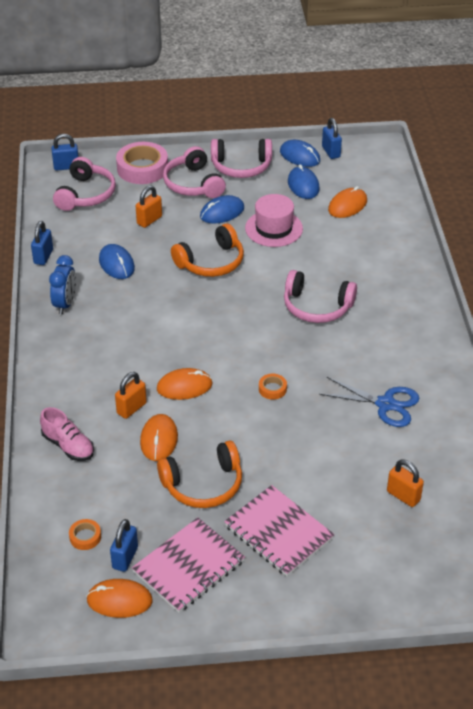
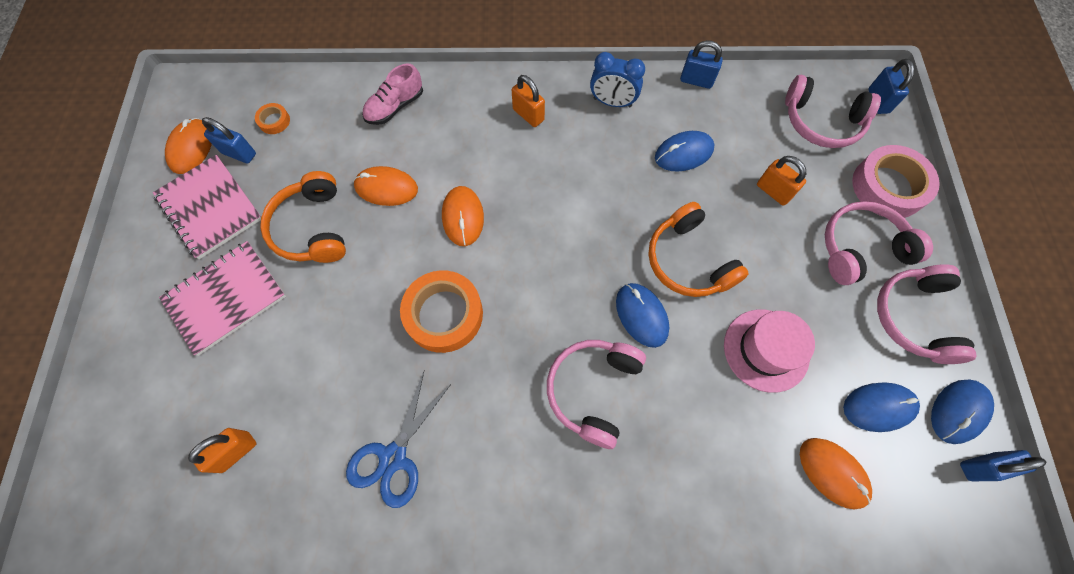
camera: 95 degrees right, 25 degrees up
orange padlock [115,372,147,419] -> orange padlock moved to [512,75,545,127]
blue mouse [200,195,244,224] -> blue mouse moved to [616,283,669,348]
orange tape [259,374,287,400] -> orange tape [400,270,483,353], size x2.20

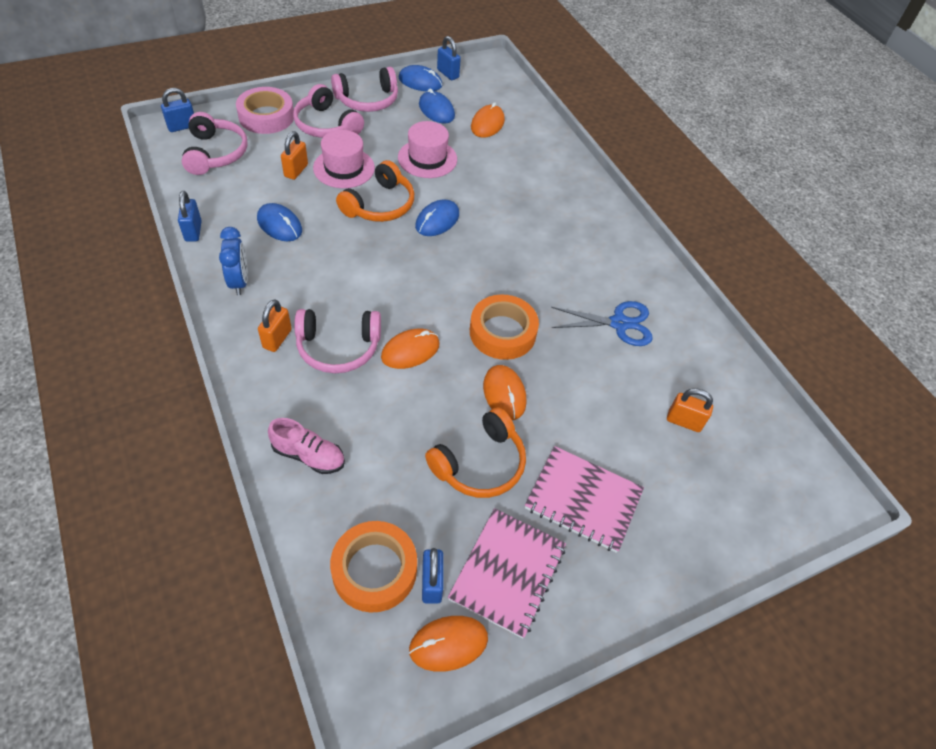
camera: 120 degrees left, 15 degrees down
orange tape [255,103,290,134] -> orange tape [330,521,417,613], size x2.20
orange mouse [354,166,418,206] -> orange mouse moved to [483,365,526,420]
pink headphones [547,340,646,449] -> pink headphones moved to [294,309,381,373]
none -> pink hat [313,130,375,188]

